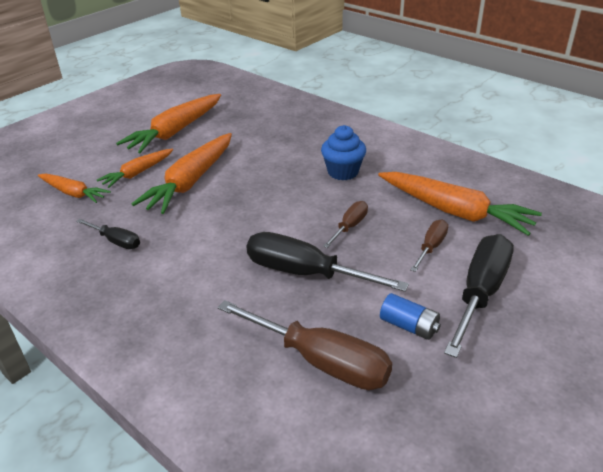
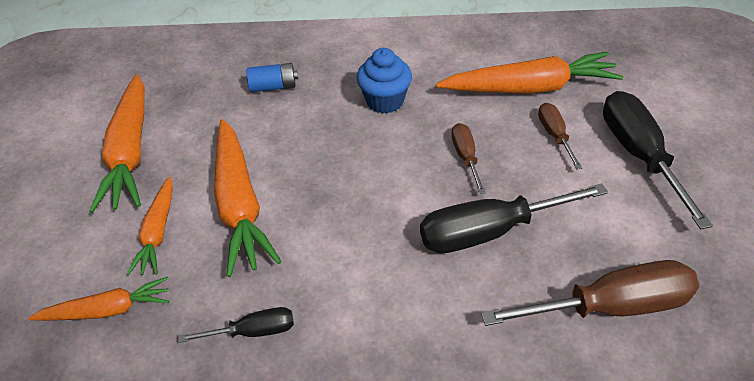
camera: 40 degrees left, 10 degrees up
blue battery [380,293,441,340] -> blue battery moved to [246,63,298,92]

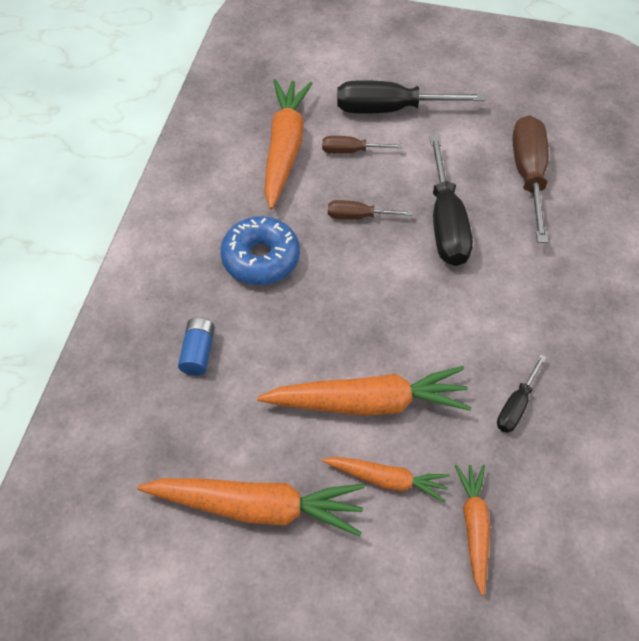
camera: 80 degrees left, 10 degrees up
black screwdriver [179,307,294,343] -> black screwdriver turned 150 degrees counterclockwise [497,354,546,433]
blue cupcake [357,48,412,113] -> blue donut [220,216,300,285]

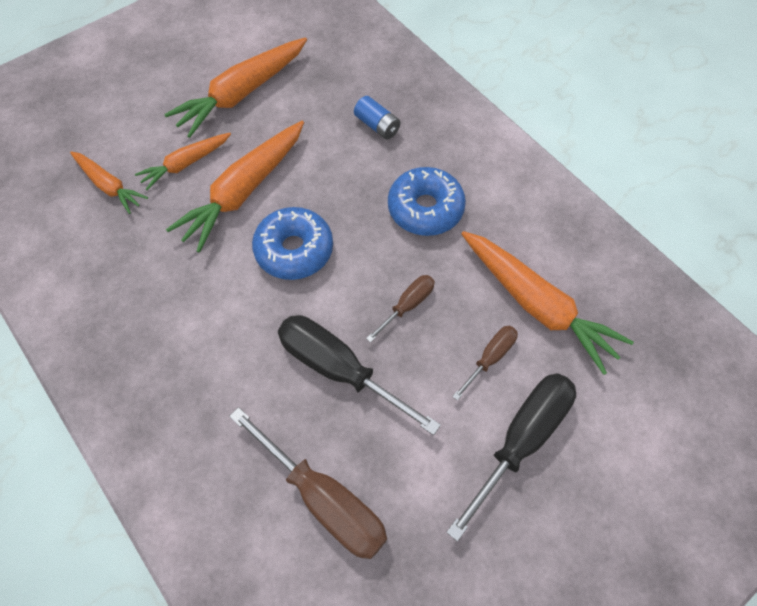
camera: 130 degrees right, 5 degrees up
black screwdriver [497,354,546,433] -> none
none -> blue donut [252,207,333,280]

